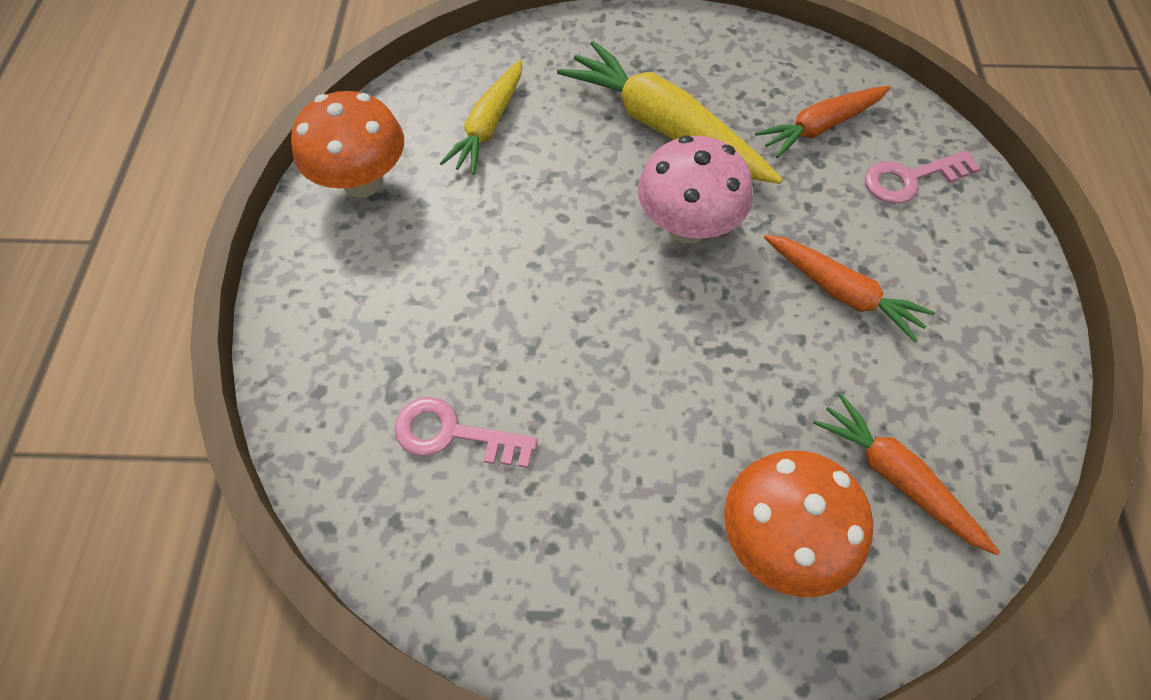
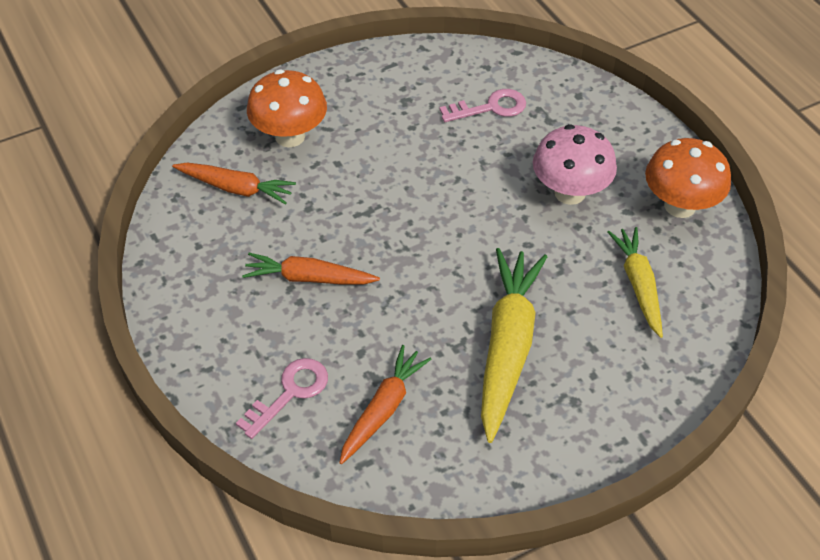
camera: 150 degrees right, 10 degrees down
yellow carrot [557,41,783,184] -> yellow carrot turned 90 degrees counterclockwise [481,248,547,443]
pink mushroom [638,135,753,244] -> pink mushroom moved to [533,124,617,205]

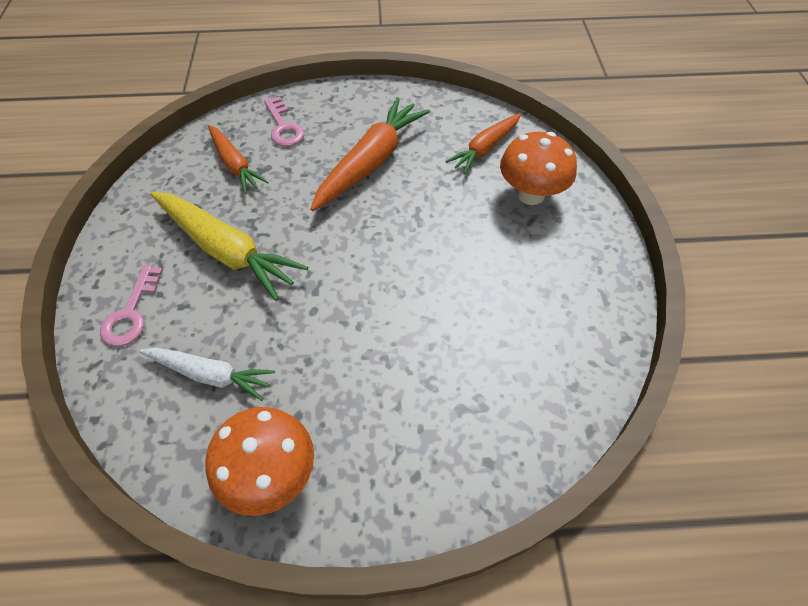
camera: 115 degrees right, 5 degrees up
orange carrot [242,253,380,284] -> orange carrot [310,97,430,211], size x1.61
pink key [439,89,526,122] -> pink key moved to [100,265,163,347]
pink mushroom [533,124,617,205] -> none
yellow carrot [607,227,663,338] -> white carrot [139,348,275,401]

